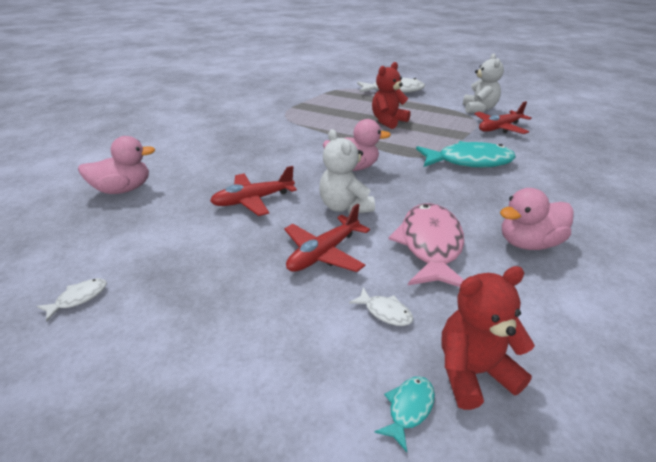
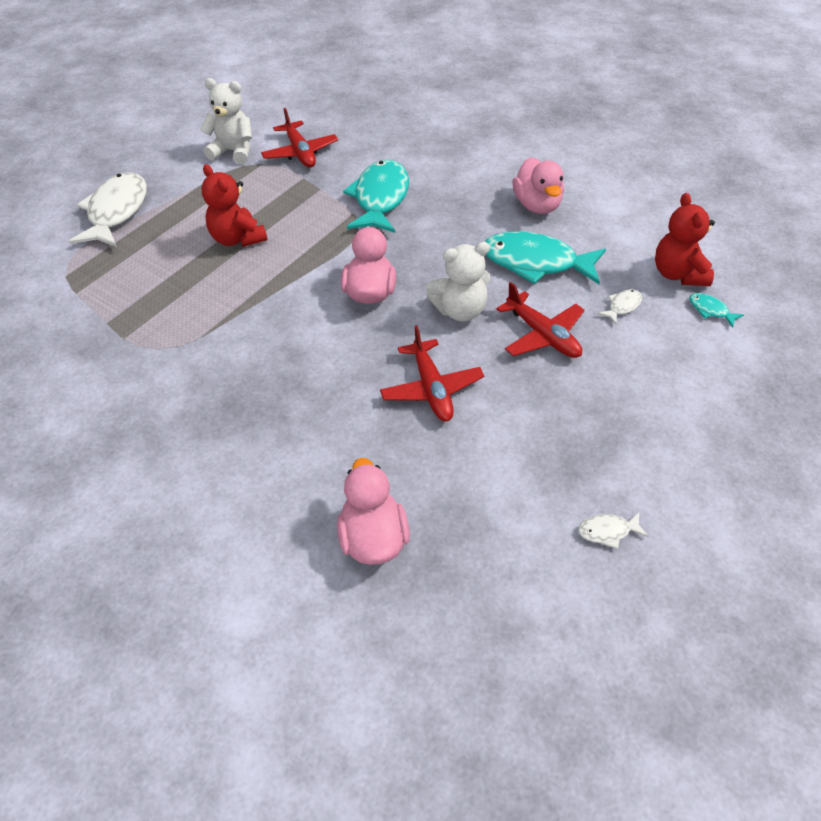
camera: 80 degrees left, 15 degrees up
white fish [37,278,107,321] -> white fish turned 60 degrees counterclockwise [578,513,648,549]
pink fish [388,203,464,287] -> turquoise fish [485,231,606,284]

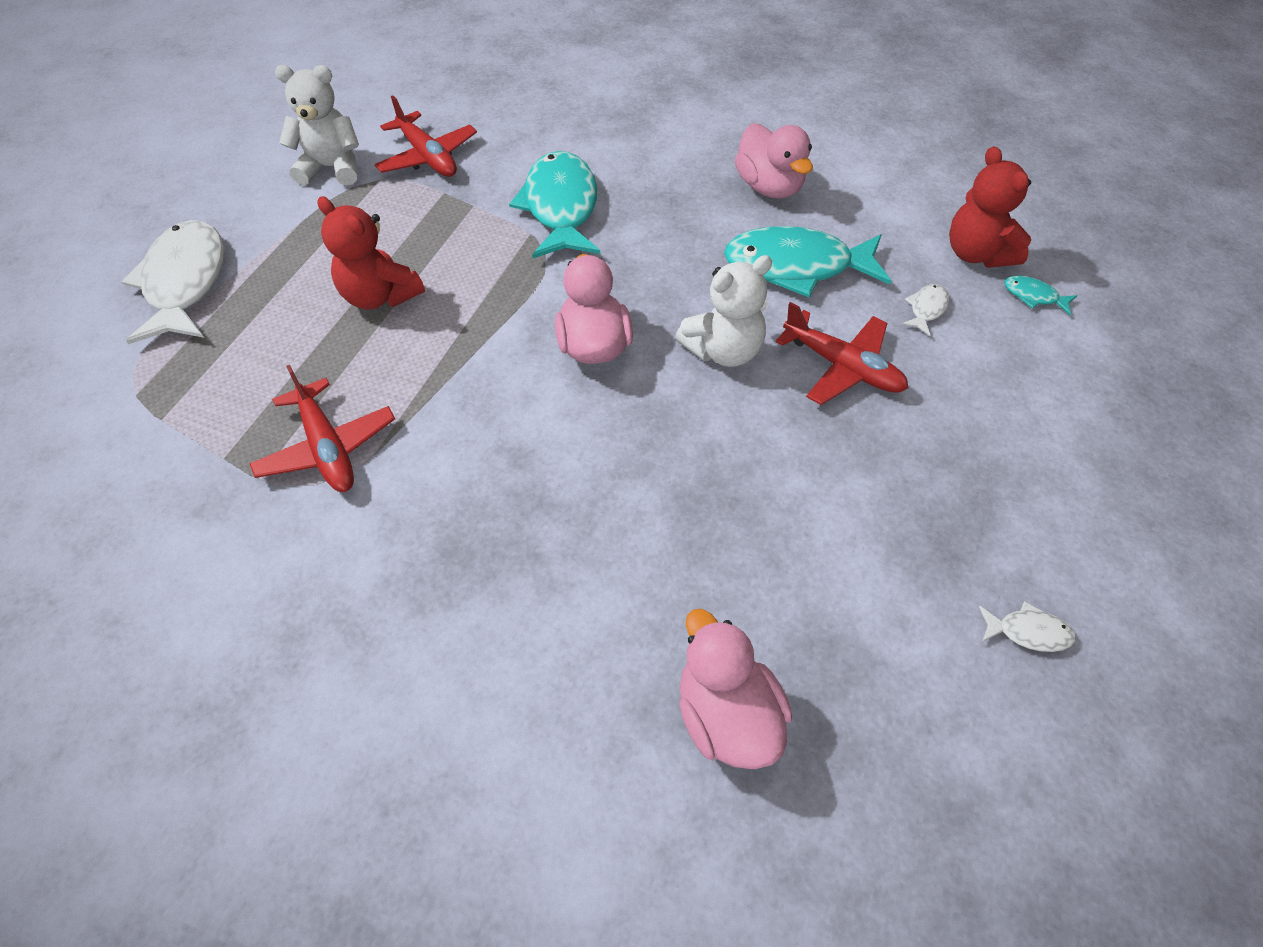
camera: 15 degrees left, 5 degrees up
red plane [380,325,484,421] -> red plane moved to [249,365,395,492]
white fish [578,513,648,549] -> white fish turned 150 degrees counterclockwise [979,601,1076,652]

